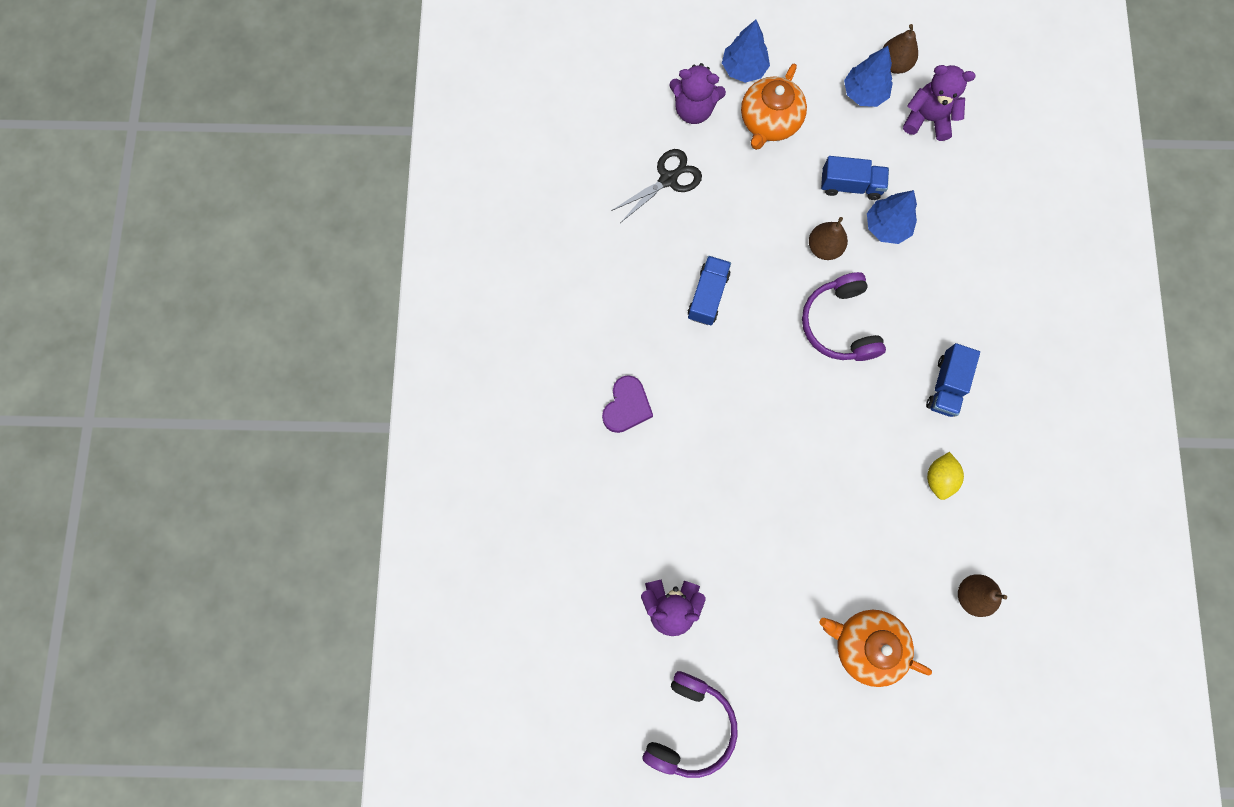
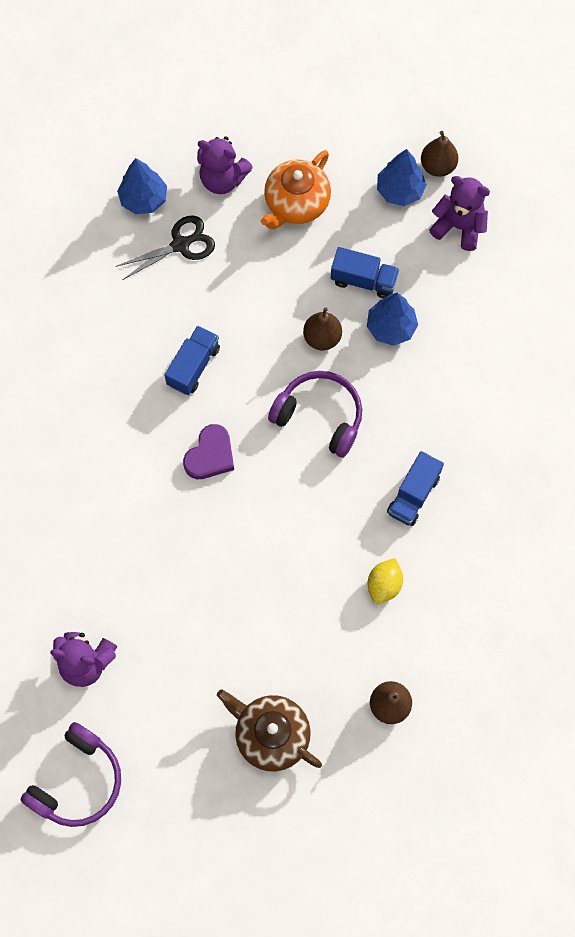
camera: 10 degrees right, 5 degrees down
purple heart [602,375,653,433] -> purple heart moved to [183,424,234,479]
blue tree [722,20,770,83] -> blue tree moved to [117,158,167,214]
purple headphones [802,272,886,361] -> purple headphones turned 120 degrees clockwise [268,371,362,457]
orange teapot [819,610,932,687] -> brown teapot [217,689,322,772]

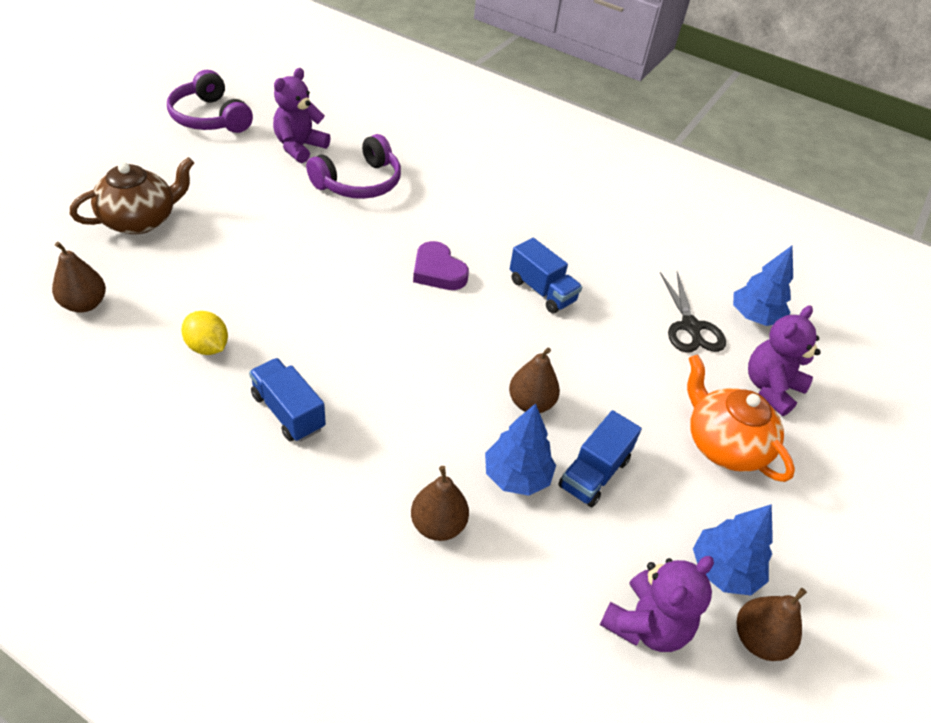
camera: 105 degrees right, 25 degrees down
purple headphones [268,371,362,457] -> purple headphones moved to [306,134,401,199]
none -> brown pear [411,466,469,541]

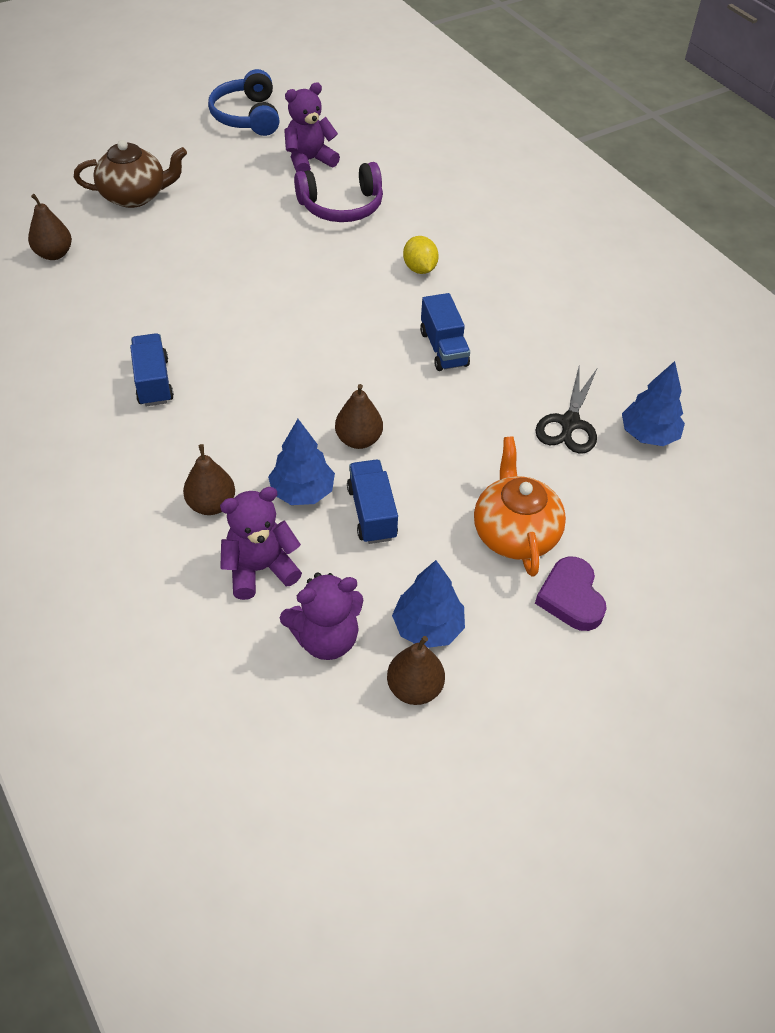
camera: 30 degrees right, 5 degrees up
purple headphones [167,70,253,133] -> blue headphones [208,69,280,136]
yellow lemon [181,311,228,355] -> yellow lemon moved to [403,236,439,274]
purple heart [413,241,469,290] -> purple heart moved to [535,557,607,631]
blue truck [558,410,642,507] -> blue truck turned 105 degrees clockwise [347,460,398,544]
purple teddy bear [748,305,821,416] -> purple teddy bear moved to [220,487,302,600]

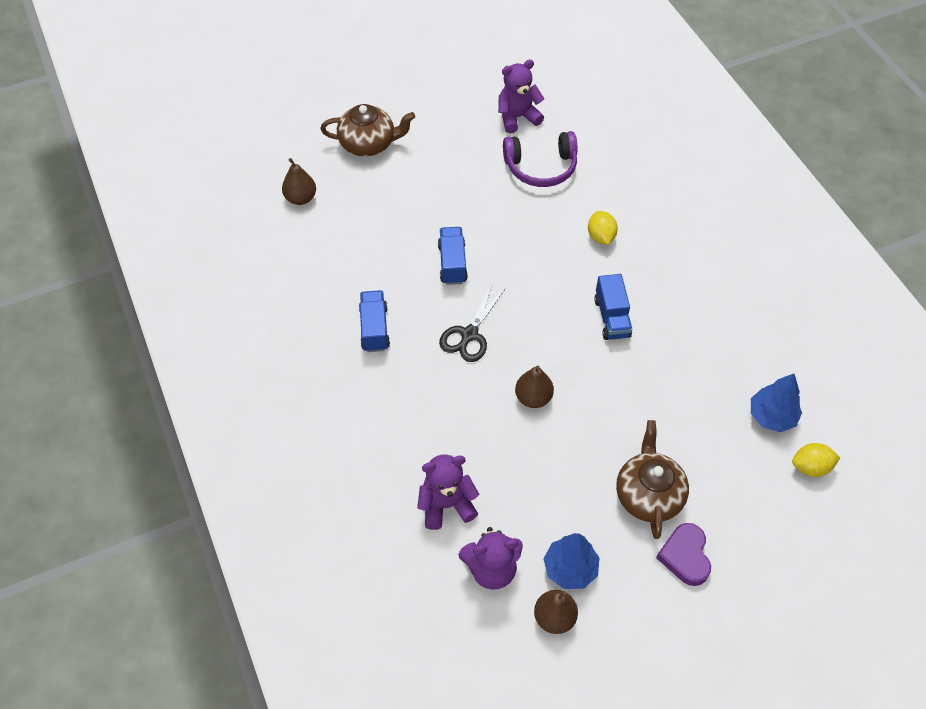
camera: 10 degrees right, 5 degrees up
brown pear [183,444,235,515] -> none
blue headphones [208,69,280,136] -> none
blue tree [268,419,335,505] -> none
blue truck [347,460,398,544] -> blue truck moved to [438,227,468,285]
orange teapot [474,437,566,577] -> brown teapot [616,420,689,539]
black scissors [535,367,597,454] -> black scissors moved to [439,285,506,362]
none -> yellow lemon [792,443,840,477]

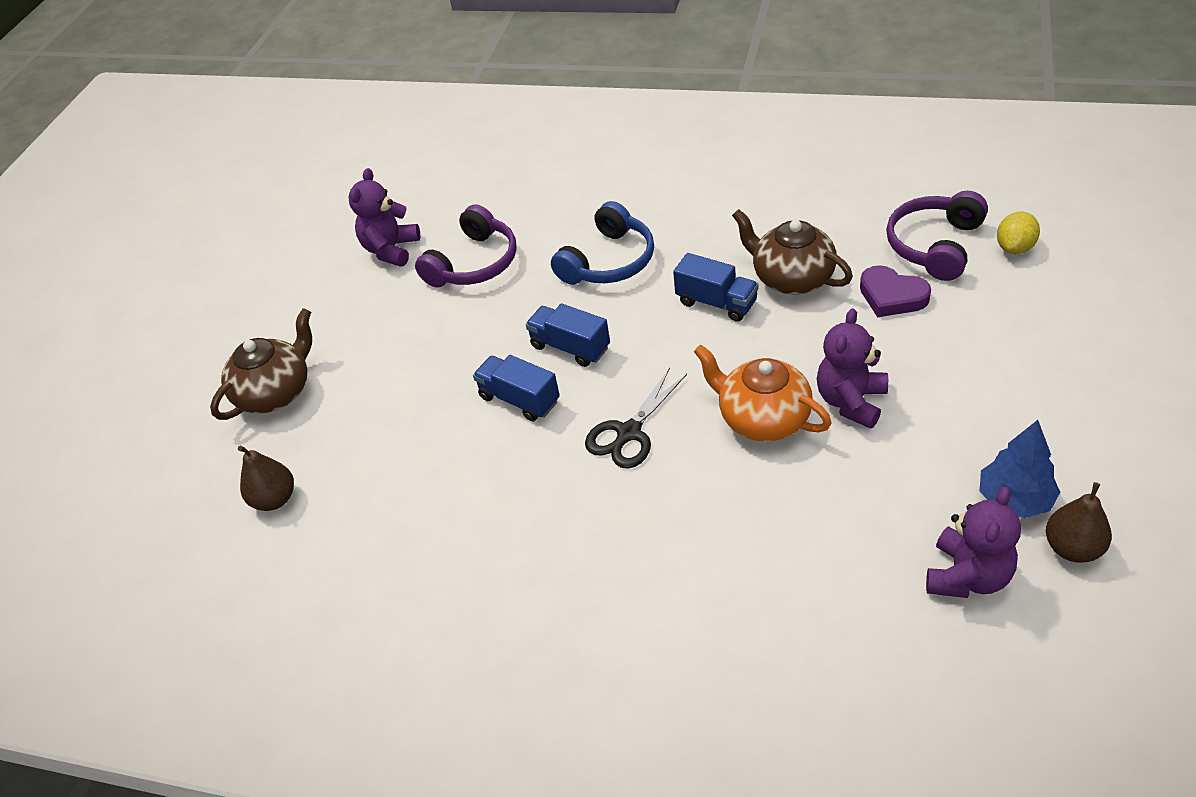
camera: 45 degrees left, 10 degrees down
blue truck [359,290,390,352] -> blue truck moved to [526,303,610,367]
purple teddy bear [417,454,479,530] -> purple teddy bear moved to [817,308,888,429]
black scissors [439,285,506,362] -> black scissors turned 60 degrees clockwise [585,368,687,469]
brown pear [515,366,554,408] -> orange teapot [694,344,832,442]
yellow lemon [588,211,618,245] -> blue headphones [551,201,654,285]
brown teapot [616,420,689,539] -> brown teapot moved to [732,209,853,294]
purple heart [656,523,711,586] -> purple heart moved to [860,265,931,317]
blue tree [751,373,802,432] -> purple headphones [886,191,988,281]

